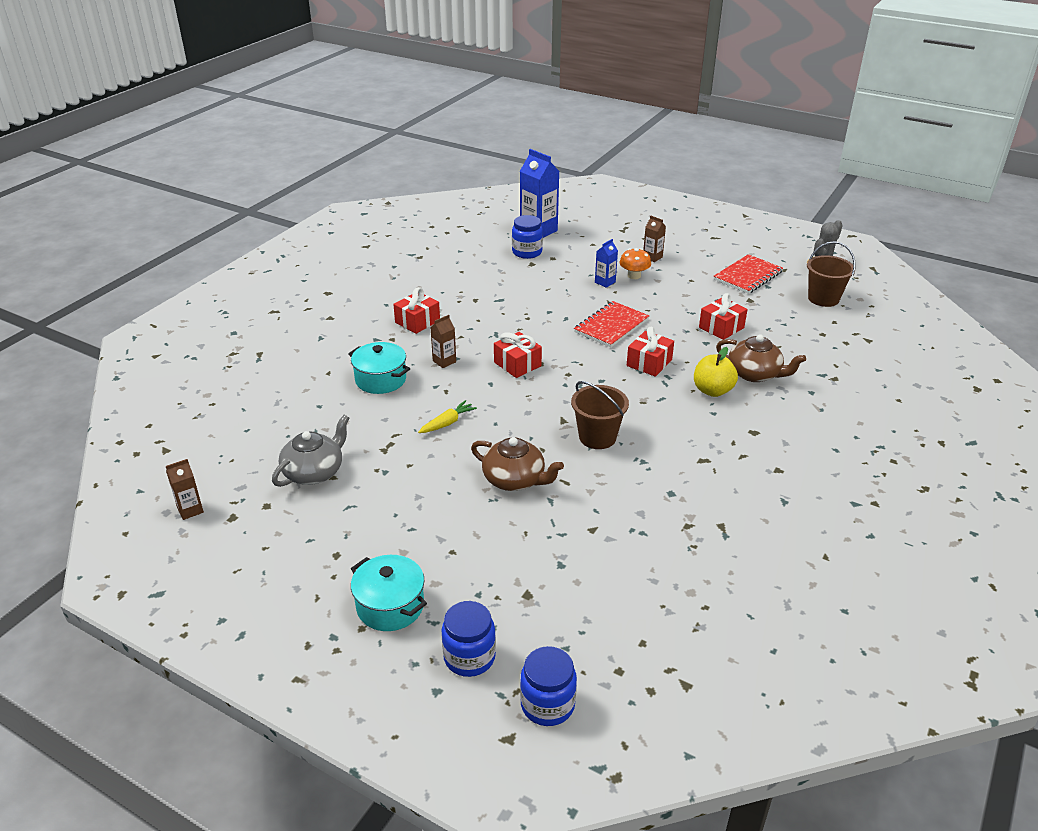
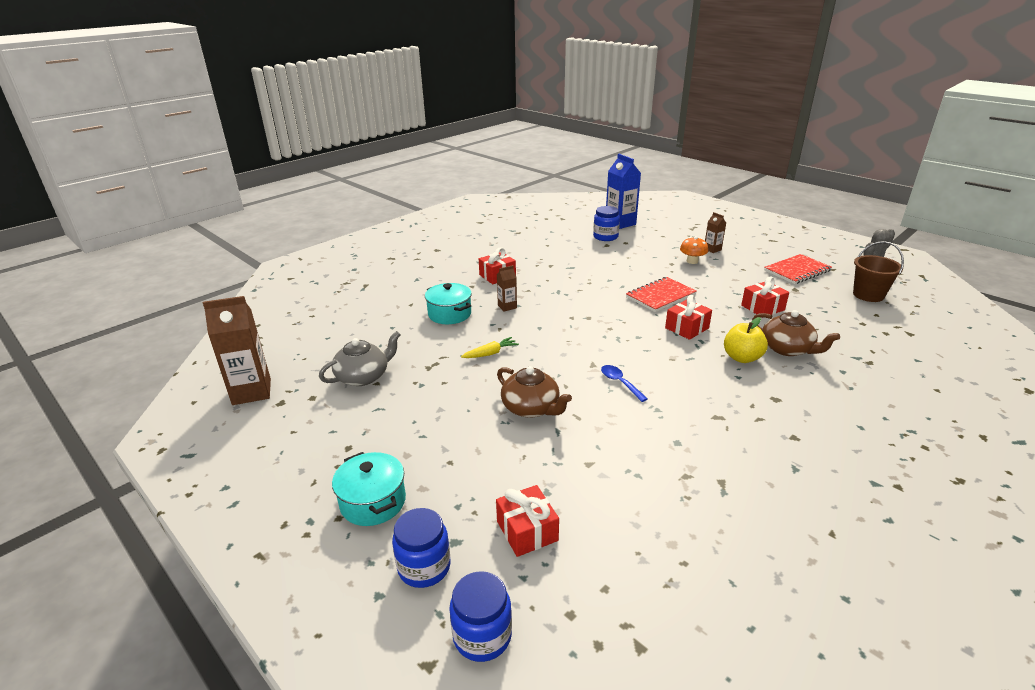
camera: 15 degrees right, 5 degrees down
brown carton [166,459,204,520] -> brown carton [203,296,271,405], size x1.96
red gift [494,332,542,378] -> red gift moved to [496,485,559,557]
brown bucket [571,381,629,449] -> blue spoon [601,365,648,402]
blue carton [595,239,618,288] -> none

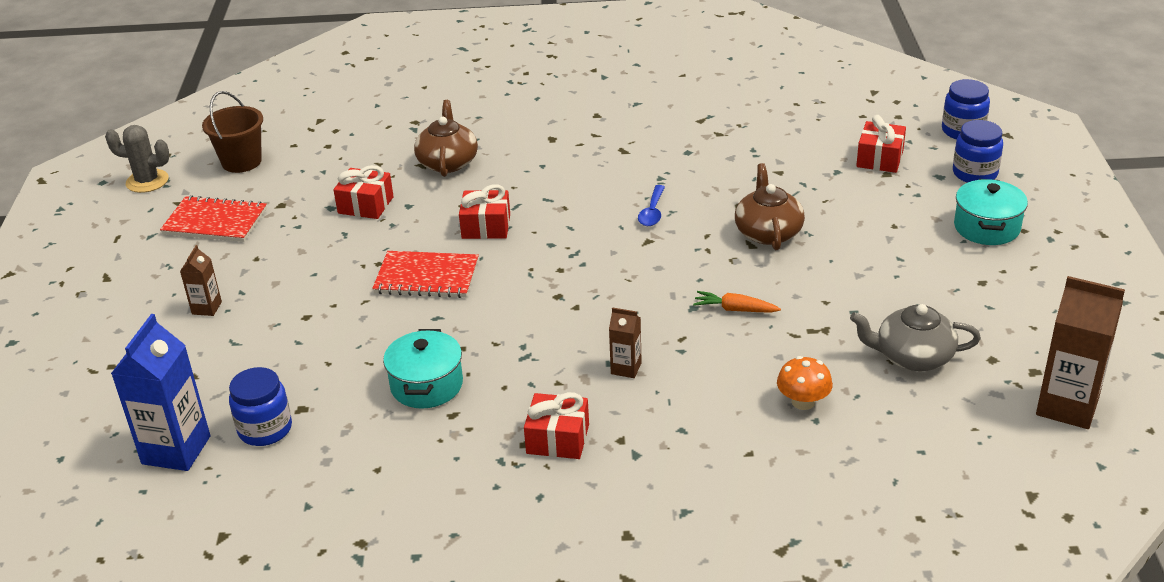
camera: 135 degrees left, 5 degrees up
turquoise pot [425,283,472,324] -> turquoise pot moved to [383,329,463,408]
yellow carrot [461,337,519,358] -> orange carrot [693,291,781,313]
orange mushroom [680,236,708,264] -> orange mushroom moved to [777,356,833,410]
yellow apple [724,317,768,363] -> none

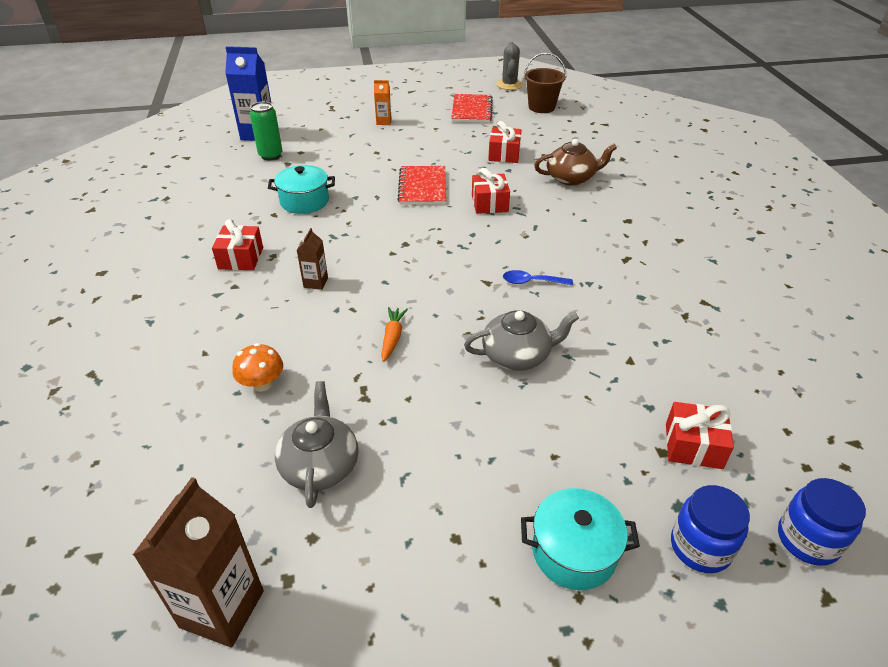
camera: 80 degrees right, 5 degrees up
brown carton [180,245,222,316] -> orange carton [374,80,391,125]
blue jar [229,367,292,446] -> green can [250,102,283,160]
brown teapot [735,163,805,250] -> grey teapot [464,310,579,371]

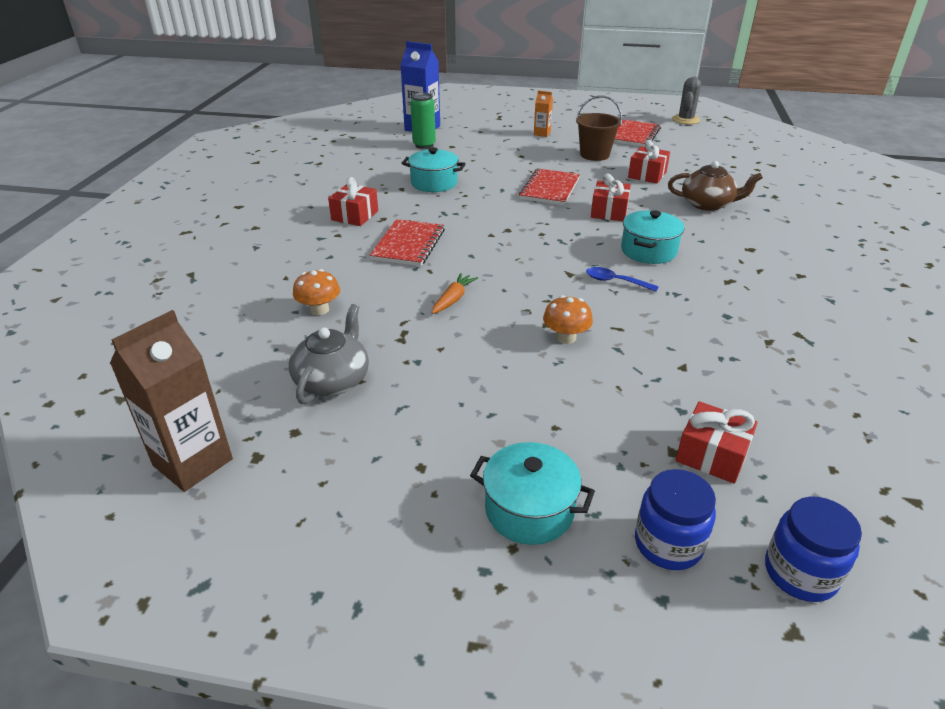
camera: 20 degrees right, 5 degrees down
brown carton [297,228,328,290] -> red notebook [369,219,445,266]
grey teapot [464,310,579,371] -> orange mushroom [543,295,593,344]
brown bucket [524,52,566,113] -> brown bucket moved to [576,95,622,161]
none -> turquoise pot [621,210,685,264]

